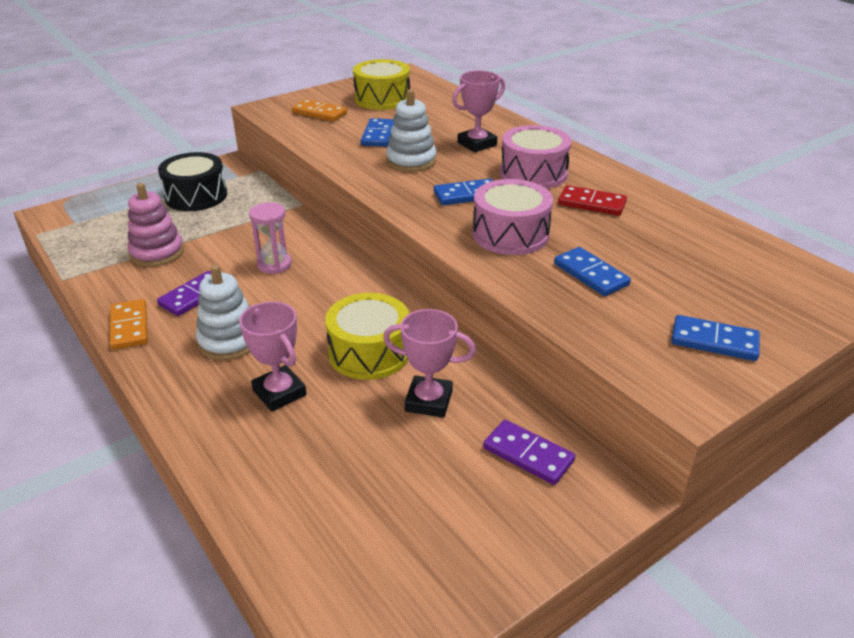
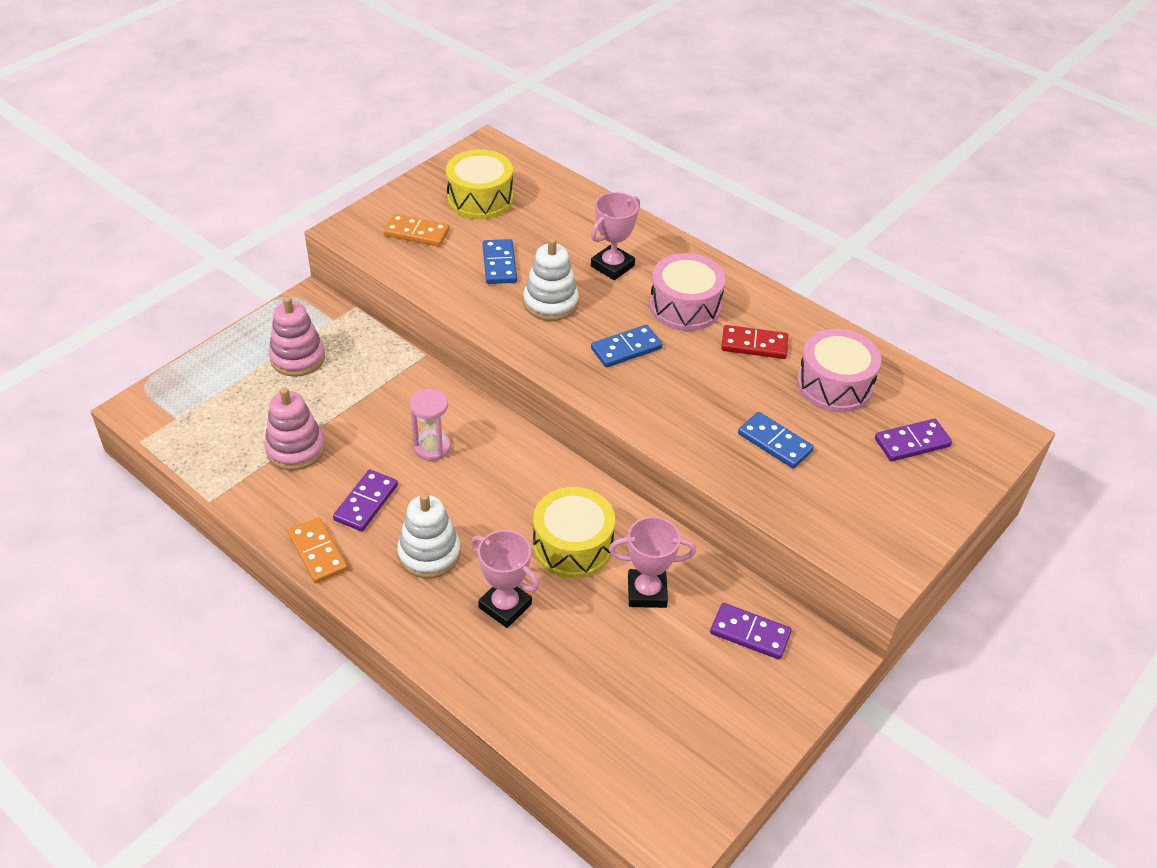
camera: 15 degrees left, 10 degrees up
black drum [158,152,227,211] -> pink stacking toy [269,296,325,377]
pink drum [473,179,553,255] -> pink drum moved to [797,329,881,412]
blue domino [671,315,760,361] -> none
none -> purple domino [875,419,952,461]

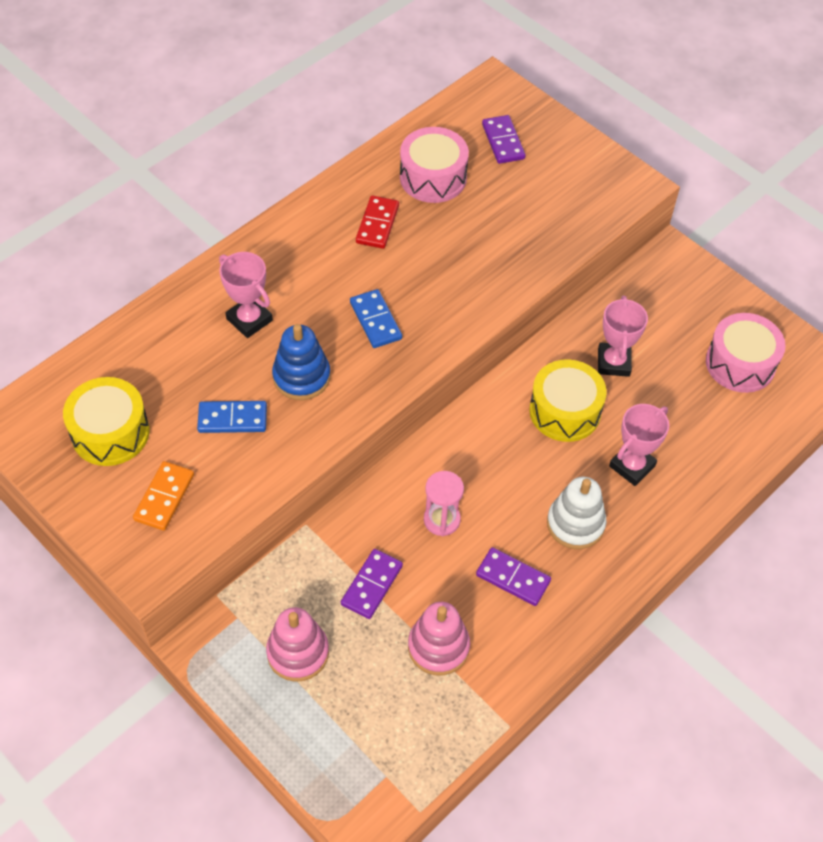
camera: 85 degrees left, 10 degrees up
orange domino [288,517,348,583] -> none
white stacking toy [523,238,579,321] -> blue stacking toy [272,324,331,400]
pink drum [650,253,726,331] -> pink drum moved to [706,313,786,393]
purple domino [710,603,792,659] -> purple domino moved to [341,549,403,619]
blue domino [738,412,814,469] -> none

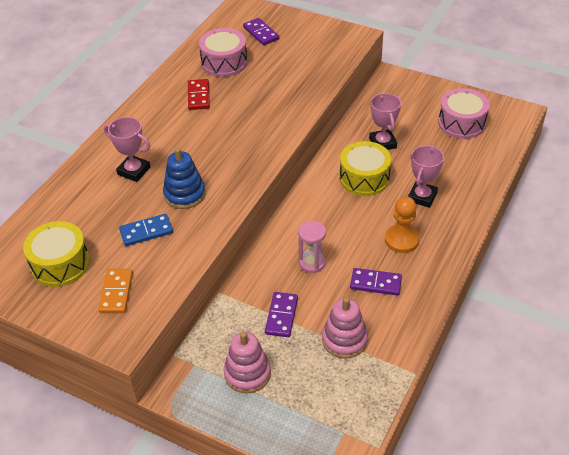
camera: 15 degrees left, 10 degrees down
blue domino [350,289,402,348] -> none
white stacking toy [547,477,606,549] -> orange pawn [385,196,420,253]

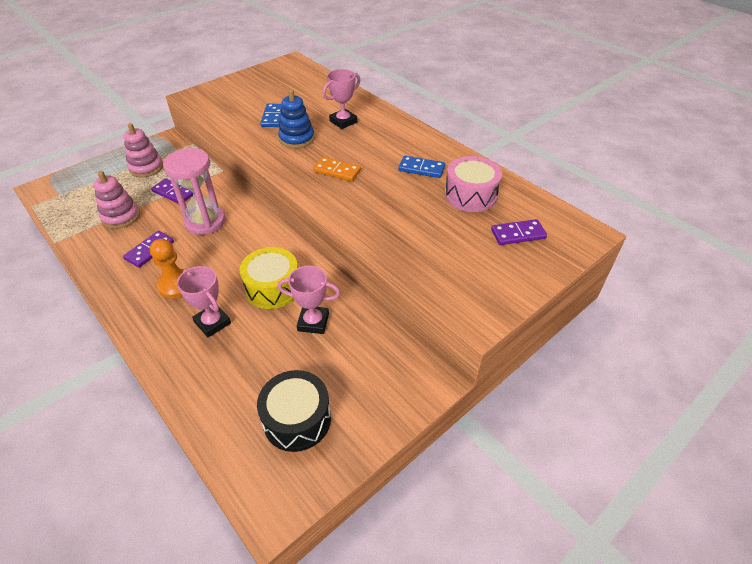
camera: 110 degrees right, 0 degrees up
yellow drum [23,221,90,287] -> none
orange domino [98,269,133,313] -> orange domino moved to [313,157,361,182]
red domino [188,79,210,110] -> blue domino [398,156,445,178]
pink hourglass [298,221,326,273] -> pink hourglass [163,148,226,235], size x1.70
pink drum [438,88,490,139] -> black drum [257,370,331,452]

